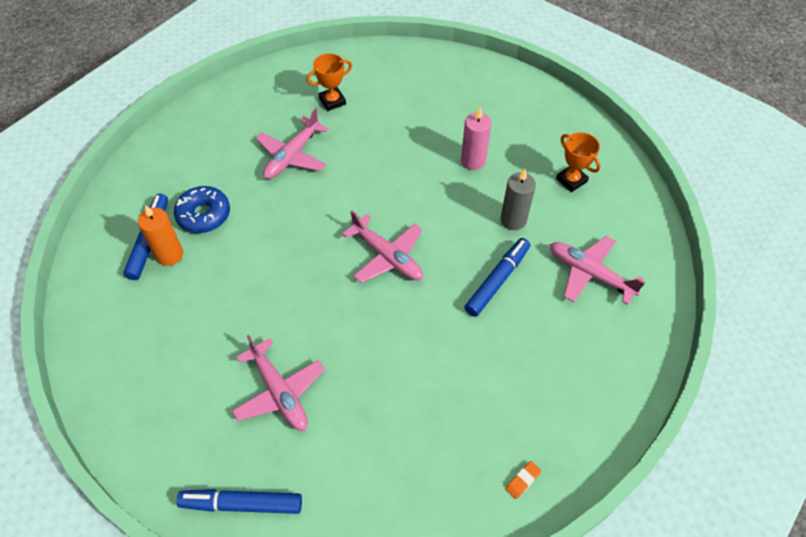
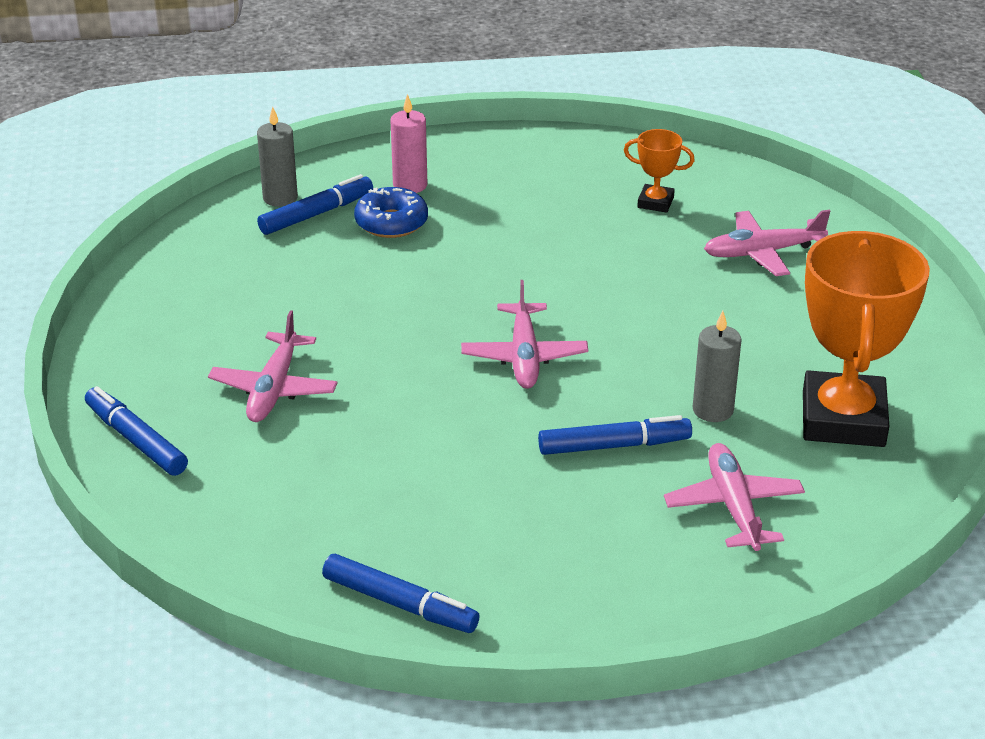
camera: 45 degrees right, 20 degrees down
orange candle [138,205,183,266] -> none
pink plane [256,108,329,179] -> pink plane moved to [704,210,830,276]
pink candle [461,107,492,170] -> pink candle moved to [390,94,427,193]
orange eraser [505,461,542,499] -> blue marker [322,554,480,633]
orange trophy [556,132,601,192] -> orange trophy [803,231,930,447], size x2.20
none -> grey candle [257,106,298,207]

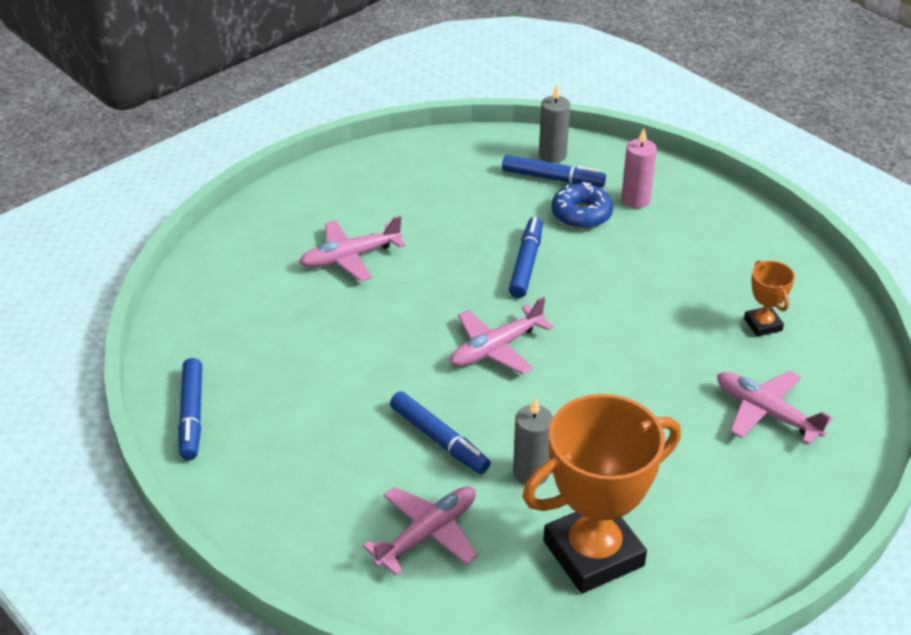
camera: 55 degrees right, 5 degrees up
blue marker [85,386,188,476] -> blue marker moved to [509,217,543,298]

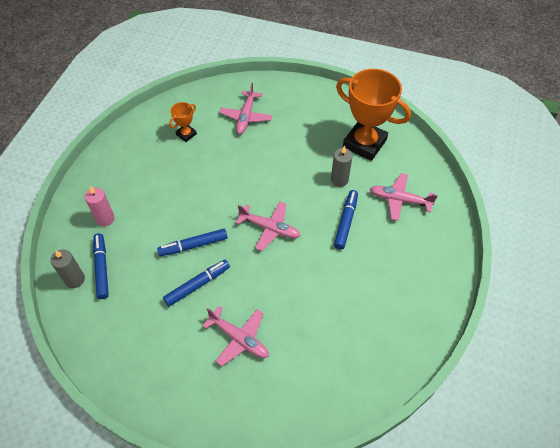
camera: 120 degrees left, 15 degrees up
blue marker [178,358,202,460] -> blue marker moved to [163,260,230,306]
blue donut [552,182,613,229] -> none

